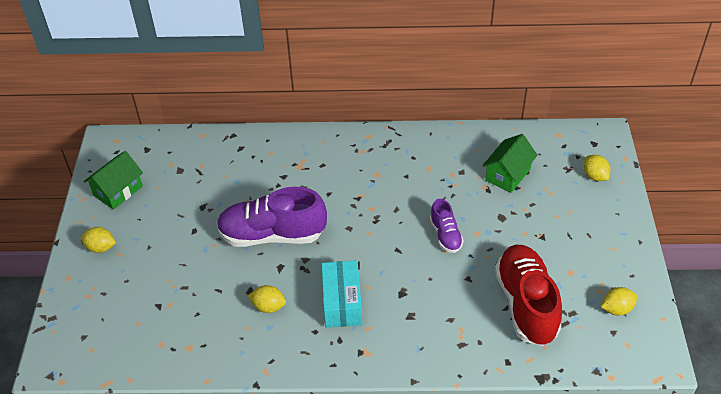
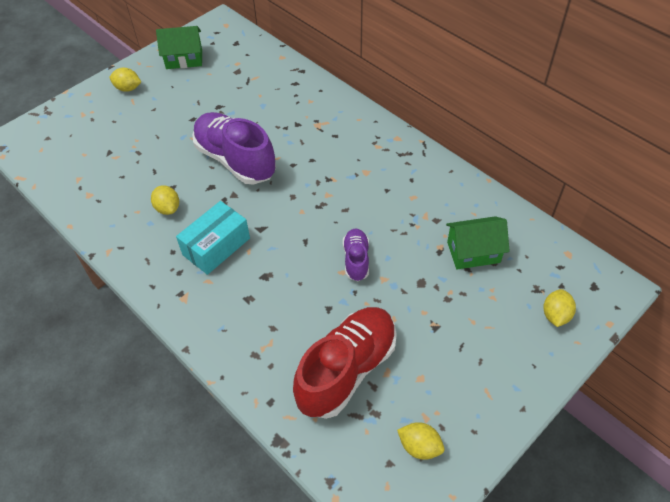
camera: 45 degrees right, 5 degrees up
yellow lemon [81,227,116,253] -> yellow lemon turned 45 degrees counterclockwise [110,68,141,92]
purple shoe [430,199,464,253] -> purple shoe turned 150 degrees clockwise [343,228,369,281]

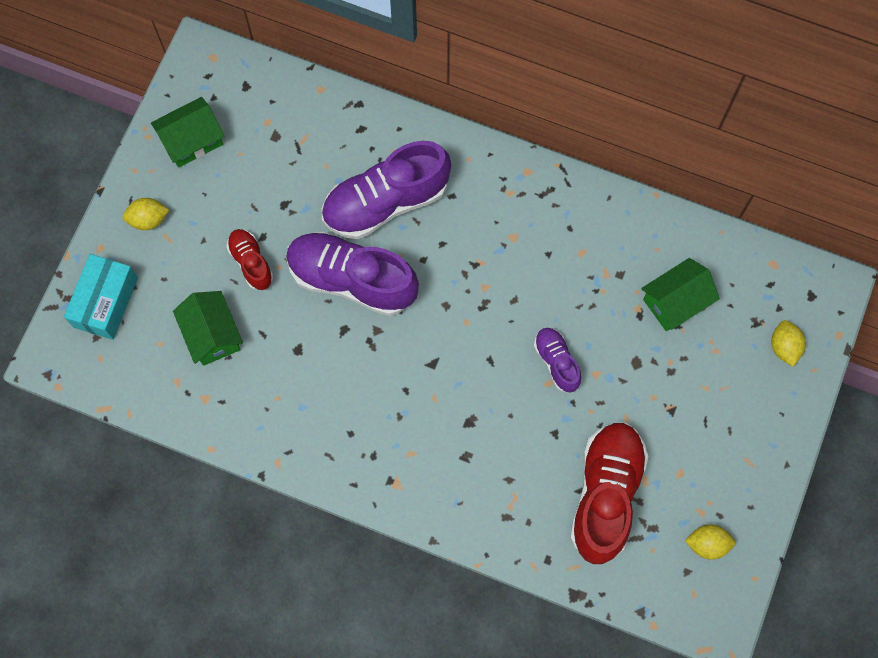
camera: 25 degrees left, 20 degrees up
yellow lemon [151,185,179,215] -> none
turquoise box [176,201,250,275] -> turquoise box moved to [64,254,138,340]
none -> green house [173,291,243,366]
none -> red shoe [226,229,273,290]
none -> purple shoe [322,141,451,239]

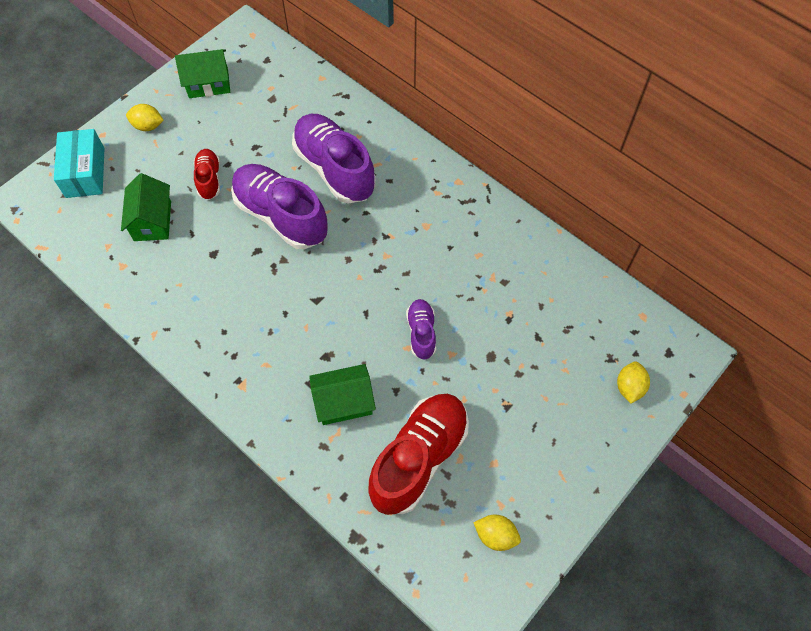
camera: 20 degrees right, 10 degrees down
turquoise box [64,254,138,340] -> turquoise box turned 45 degrees counterclockwise [54,129,105,198]
purple shoe [322,141,451,239] -> purple shoe turned 60 degrees clockwise [292,114,376,204]
green house [641,258,720,331] -> green house moved to [309,364,376,425]

